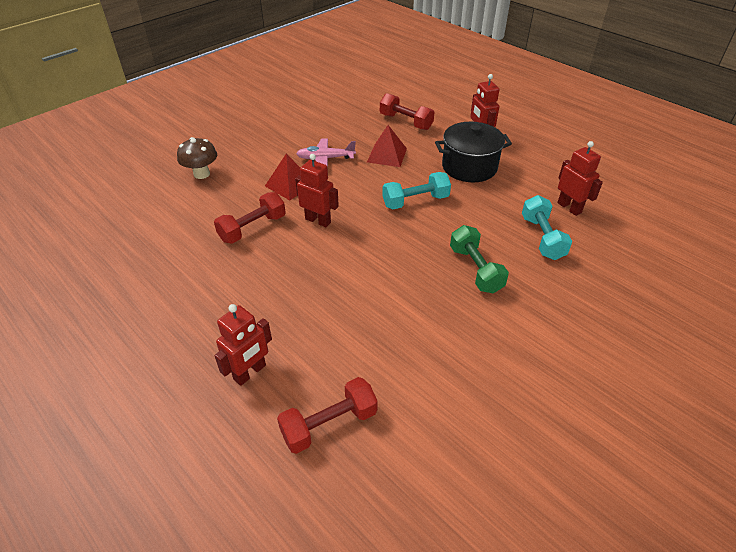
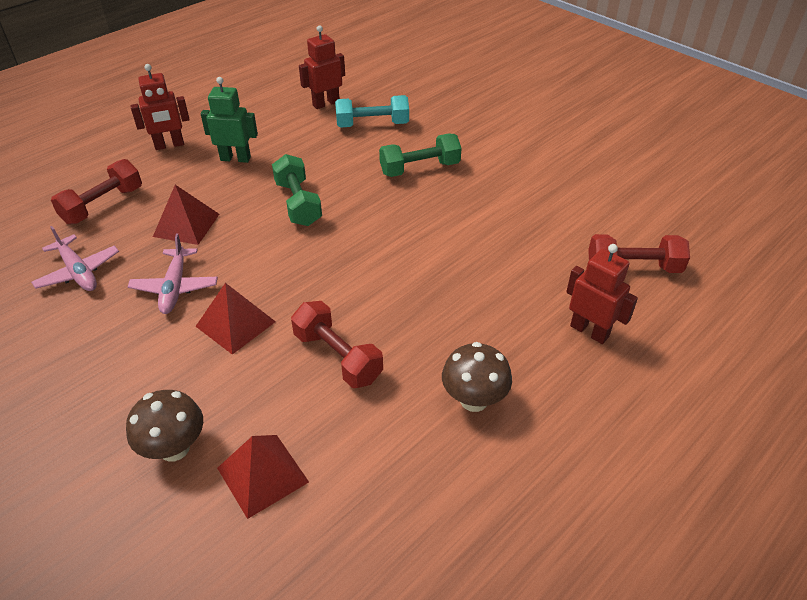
camera: 90 degrees left, 0 degrees up
red dumbbell [277,377,378,454] -> red dumbbell turned 60 degrees counterclockwise [588,234,690,273]
red robot [295,154,339,227] -> none
turquoise dumbbell [382,172,451,209] -> green dumbbell [272,154,322,226]
black pot [435,122,512,182] -> green robot [201,77,258,163]
none -> pink plane [31,226,119,291]
none -> red pyramid [217,435,309,519]
none -> brown mushroom [442,342,512,412]

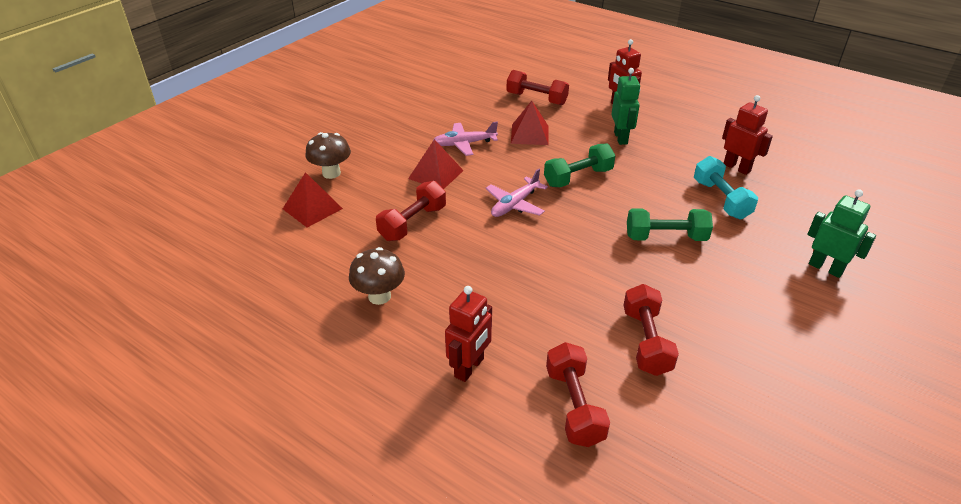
camera: 80 degrees right, 5 degrees down
pink plane [31,226,119,291] -> pink plane moved to [486,169,548,217]
green dumbbell [379,134,462,177] -> green dumbbell turned 60 degrees counterclockwise [627,209,713,241]
none -> red dumbbell [623,284,679,376]
none -> green robot [807,189,876,278]

